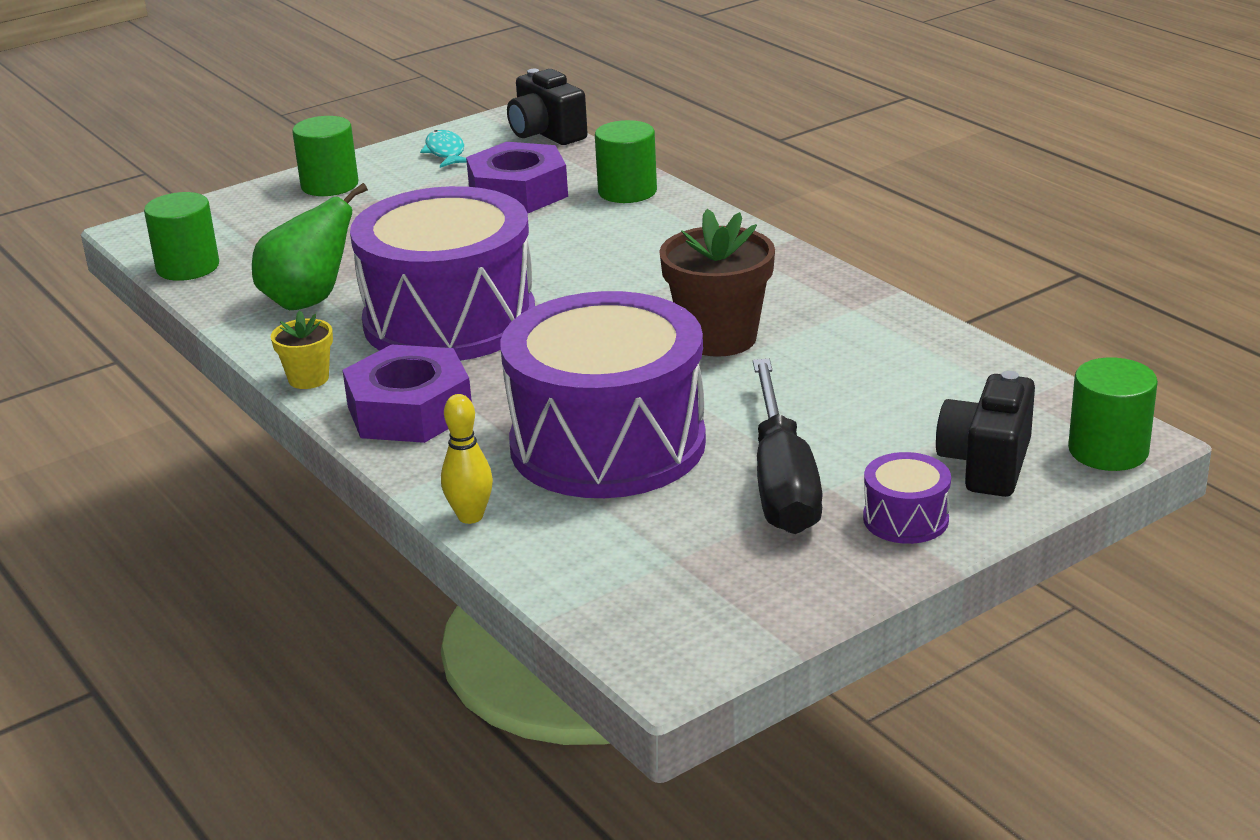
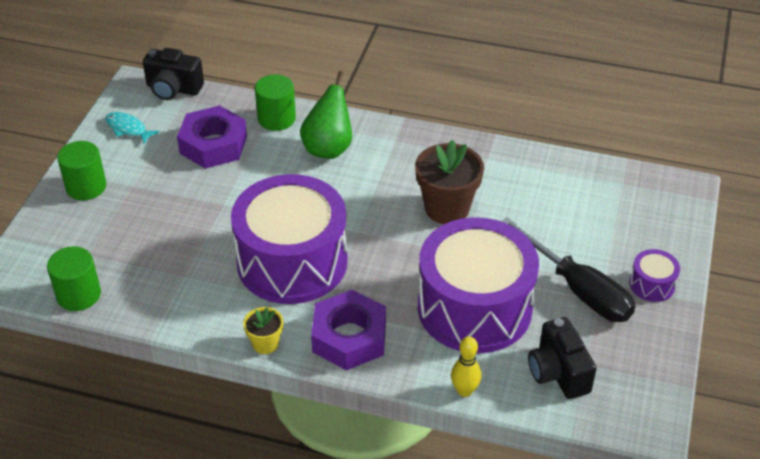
camera: 40 degrees left, 15 degrees up
green pear [252,183,368,310] -> green pear moved to [300,71,352,159]
black camera [936,371,1035,497] -> black camera moved to [528,317,597,399]
green cylinder [1068,357,1158,471] -> none

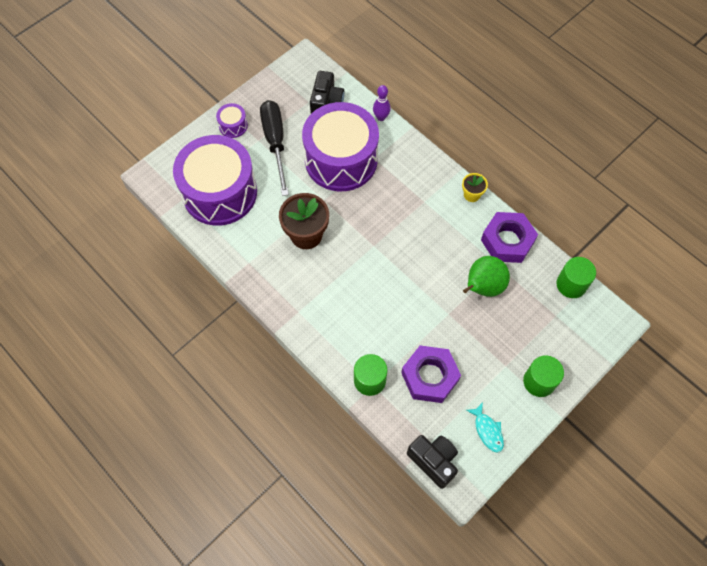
camera: 150 degrees left, 20 degrees up
purple drum [231,174,348,304] -> purple drum moved to [173,135,257,226]
green pear [300,71,352,159] -> green pear moved to [463,256,510,297]
purple nut [311,290,386,370] -> purple nut moved to [481,212,538,263]
yellow bowling pin [451,336,481,397] -> purple bowling pin [373,85,391,121]

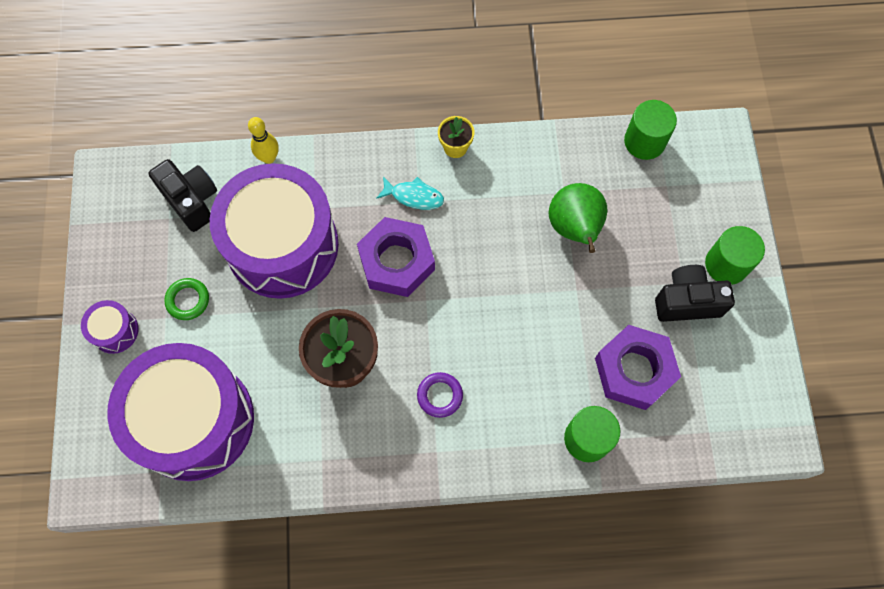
camera: 50 degrees left, 5 degrees up
black screwdriver [260,100,289,196] -> green ring [164,278,209,320]
purple bowling pin [373,85,391,121] -> yellow bowling pin [248,117,279,164]
black camera [407,435,458,489] -> black camera moved to [655,265,735,322]
turquoise fish [466,402,504,453] -> turquoise fish moved to [376,177,444,210]
purple nut [481,212,538,263] -> purple nut moved to [357,217,435,297]
none -> purple ring [417,372,463,418]

